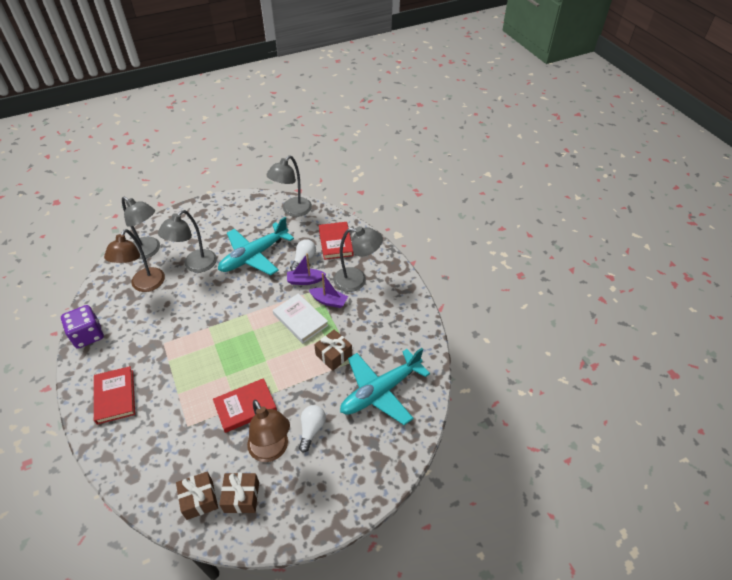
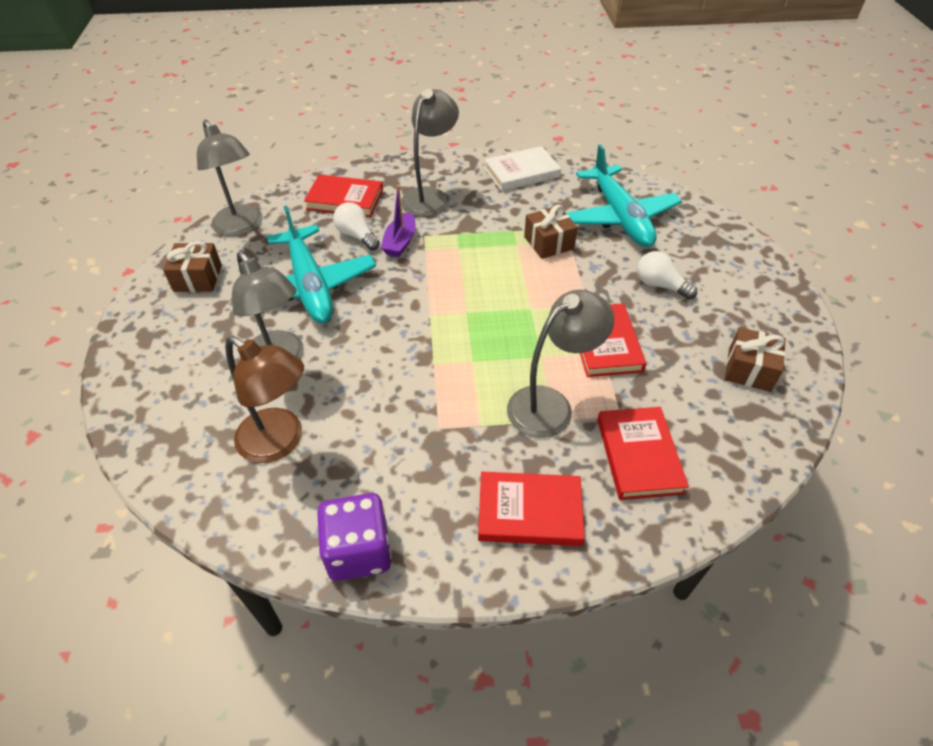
camera: 70 degrees left, 0 degrees up
grey lamp [122,196,160,259] -> grey lamp moved to [507,290,614,438]
brown gift [176,472,218,520] -> brown gift moved to [163,241,222,292]
brown lamp [247,400,290,462] -> none
white book [273,293,328,344] -> white book moved to [484,146,561,191]
purple boat [309,273,348,308] -> none
none -> red book [597,407,689,500]

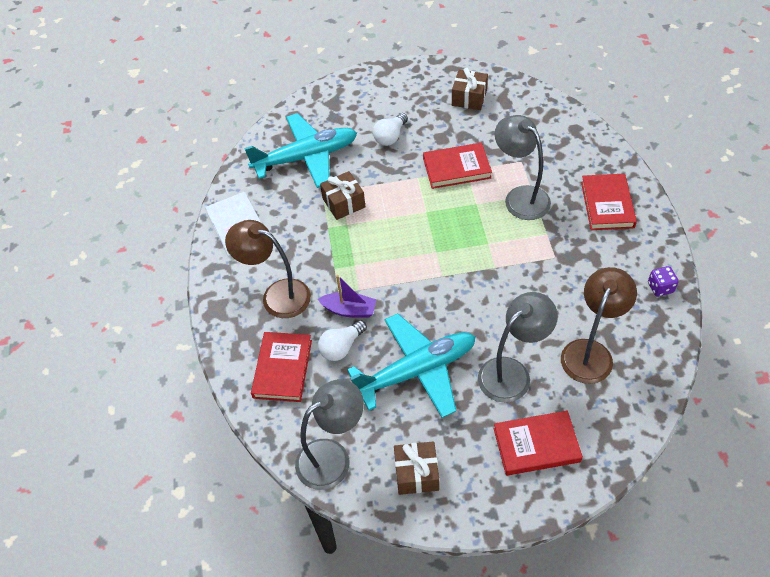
camera: 90 degrees left, 5 degrees up
purple dice [317,493,392,581] -> purple dice [648,266,679,297], size x0.54
grey lamp [401,89,459,217] -> brown lamp [225,220,311,318]
red book [597,407,689,500] -> red book moved to [494,411,583,476]

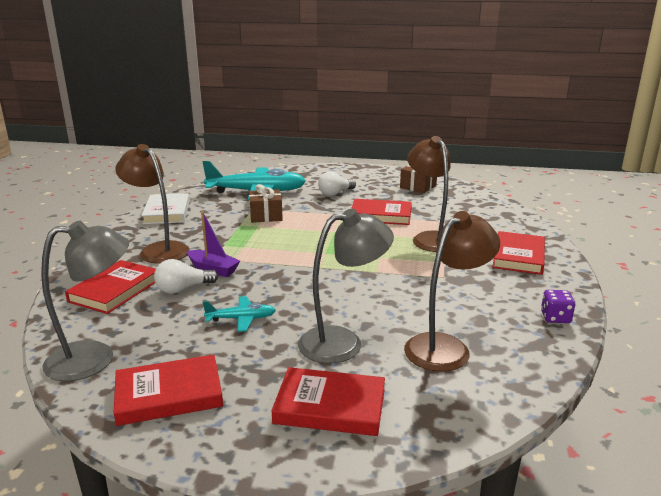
camera: 15 degrees right, 30 degrees down
turquoise plane [347,314,475,418] -> turquoise plane [203,296,276,332], size x0.45
brown gift [394,441,439,495] -> red book [114,354,223,426]
grey lamp [495,115,551,220] -> brown lamp [407,136,451,252]

